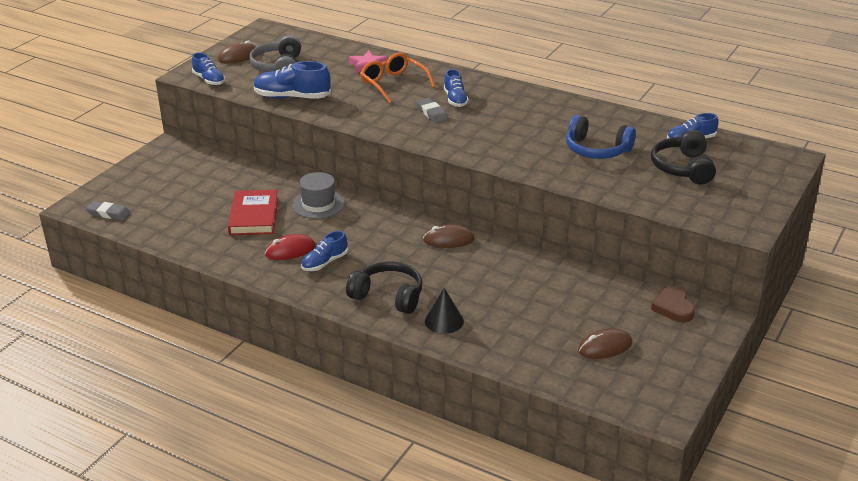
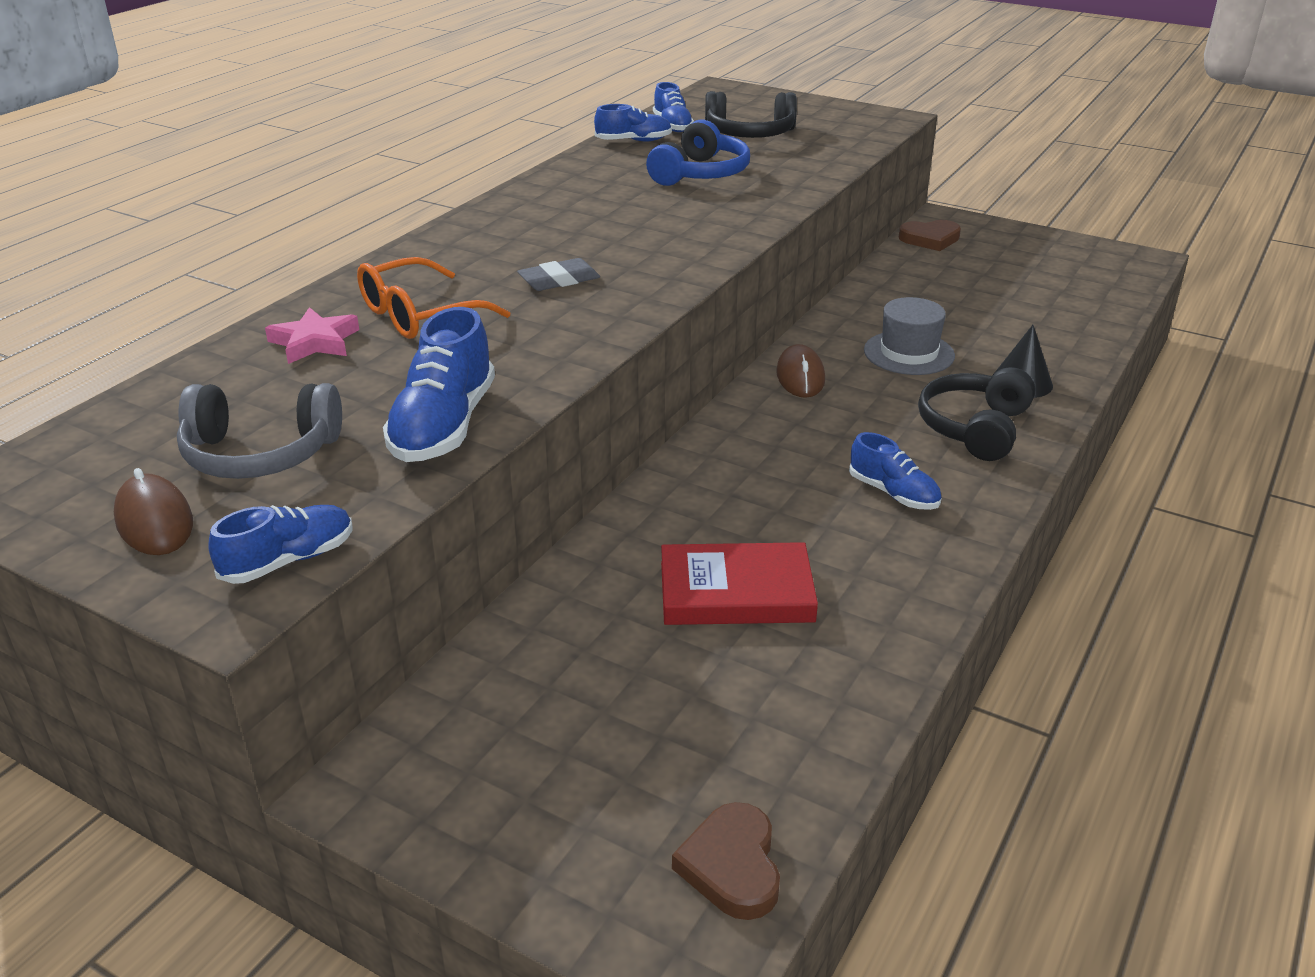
camera: 90 degrees left, 0 degrees up
grey eraser [86,201,131,220] -> brown heart [672,802,780,920]
red mouse [265,234,316,260] -> none
grey hat [292,172,345,219] -> grey hat moved to [864,297,955,375]
blue shoe [444,69,469,107] -> blue shoe moved to [594,104,672,142]
brown mouse [578,328,632,359] -> none

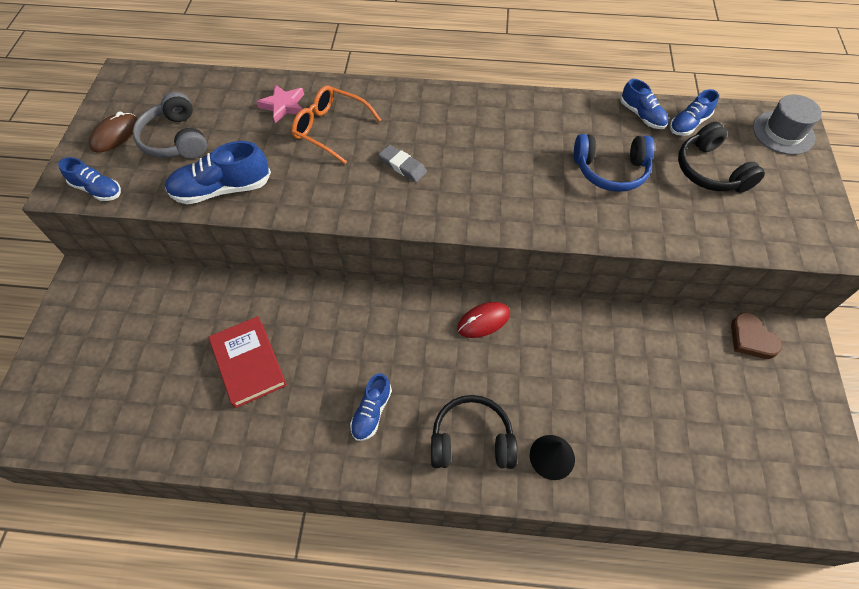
camera: 65 degrees right, 25 degrees up
brown heart [672,802,780,920] -> none
brown mouse [776,344,825,398] -> red mouse [457,302,510,338]
grey hat [864,297,955,375] -> grey hat moved to [753,95,822,155]

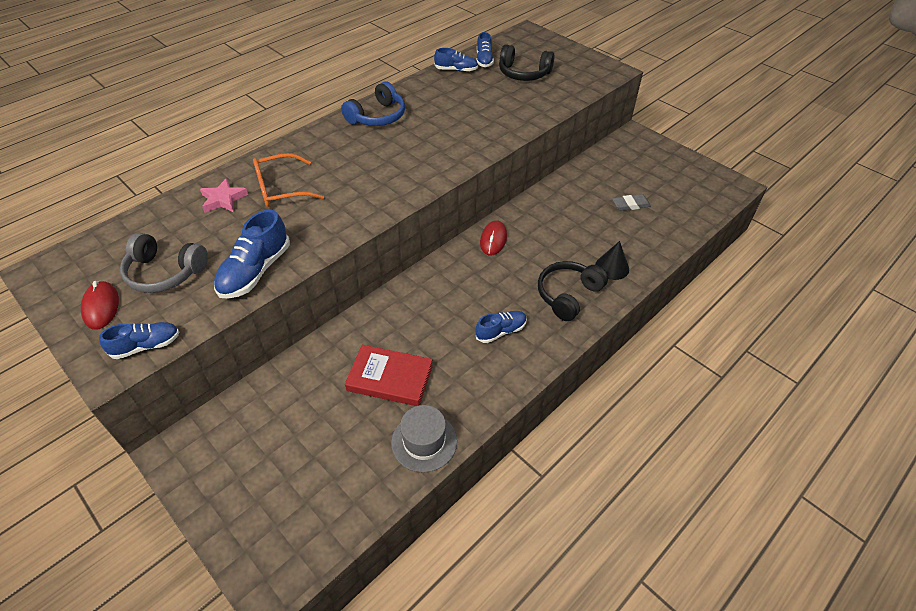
camera: 50 degrees left, 10 degrees down
brown mouse [89,111,137,153] -> red mouse [81,281,119,330]
blue shoe [350,373,392,441] -> blue shoe turned 90 degrees counterclockwise [475,311,527,343]
grey eraser [378,145,427,182] -> grey eraser moved to [612,194,651,211]
blue headphones [574,134,655,192] -> blue headphones moved to [341,81,405,126]
brown heart [731,313,782,359] -> none
grey hat [753,95,822,155] -> grey hat moved to [391,405,457,473]

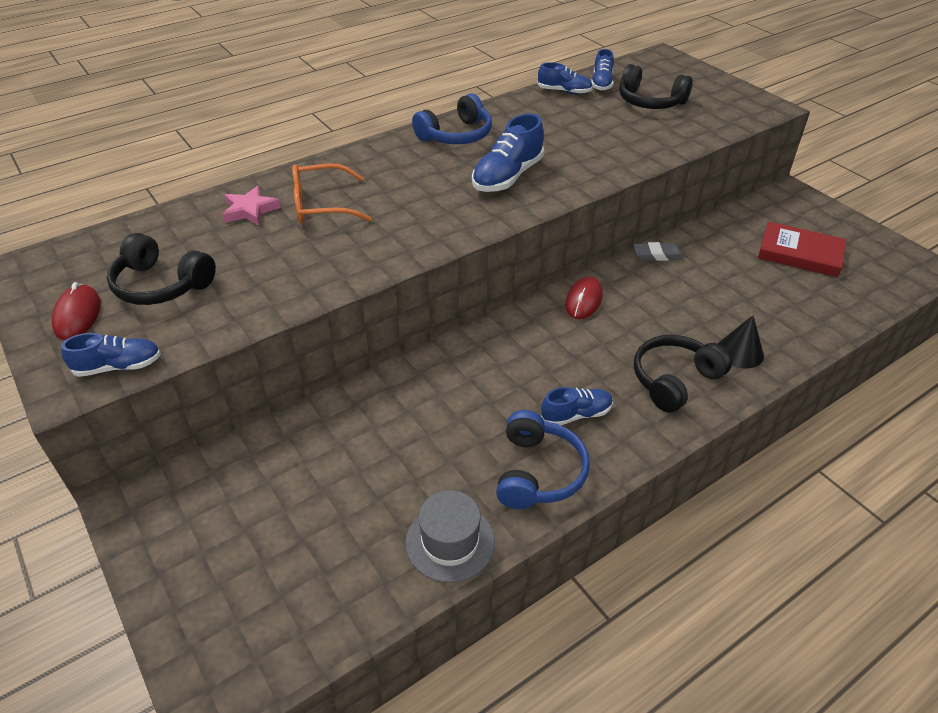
camera: 10 degrees right, 5 degrees down
grey headphones [120,233,208,293] -> black headphones [107,233,216,305]
blue shoe [214,210,290,299] -> blue shoe moved to [472,114,544,192]
red book [345,345,433,406] -> red book moved to [758,222,846,277]
grey eraser [612,194,651,211] -> grey eraser moved to [633,242,684,261]
none -> blue headphones [496,410,590,509]

